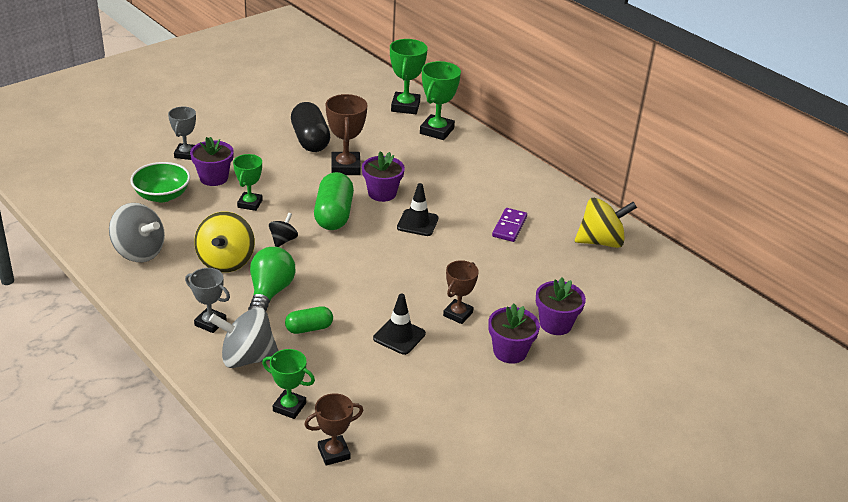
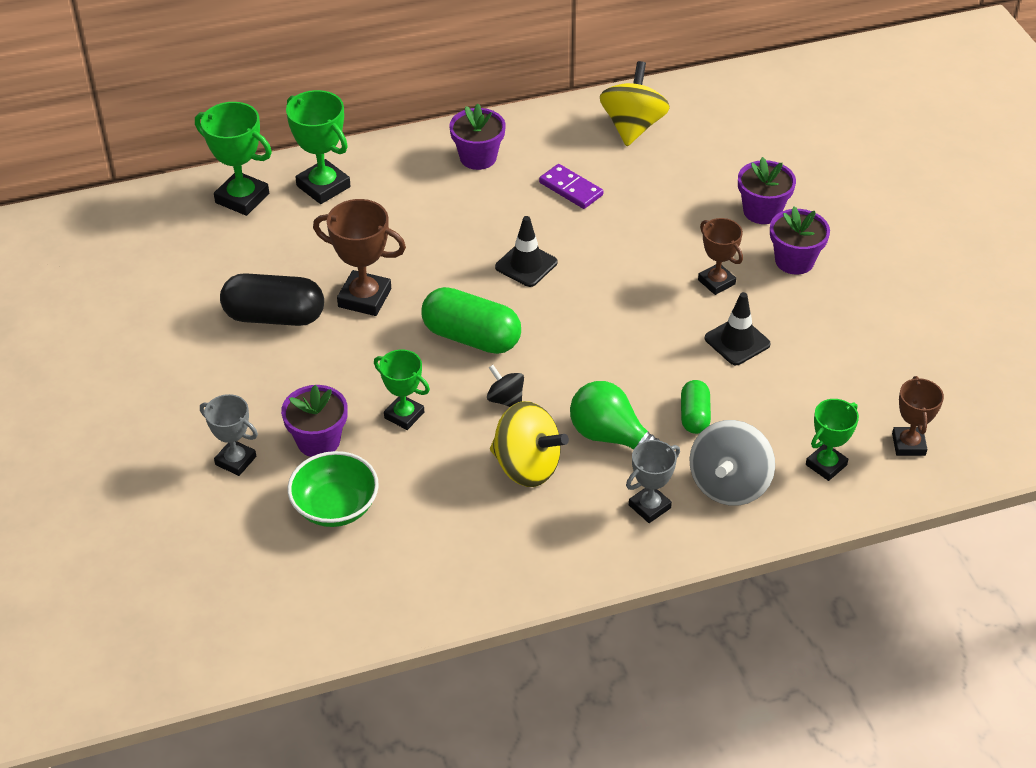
camera: 65 degrees left, 10 degrees up
grey spinning top [109,203,165,262] -> none
purple flower pot [362,151,405,202] -> purple flower pot moved to [449,104,506,170]

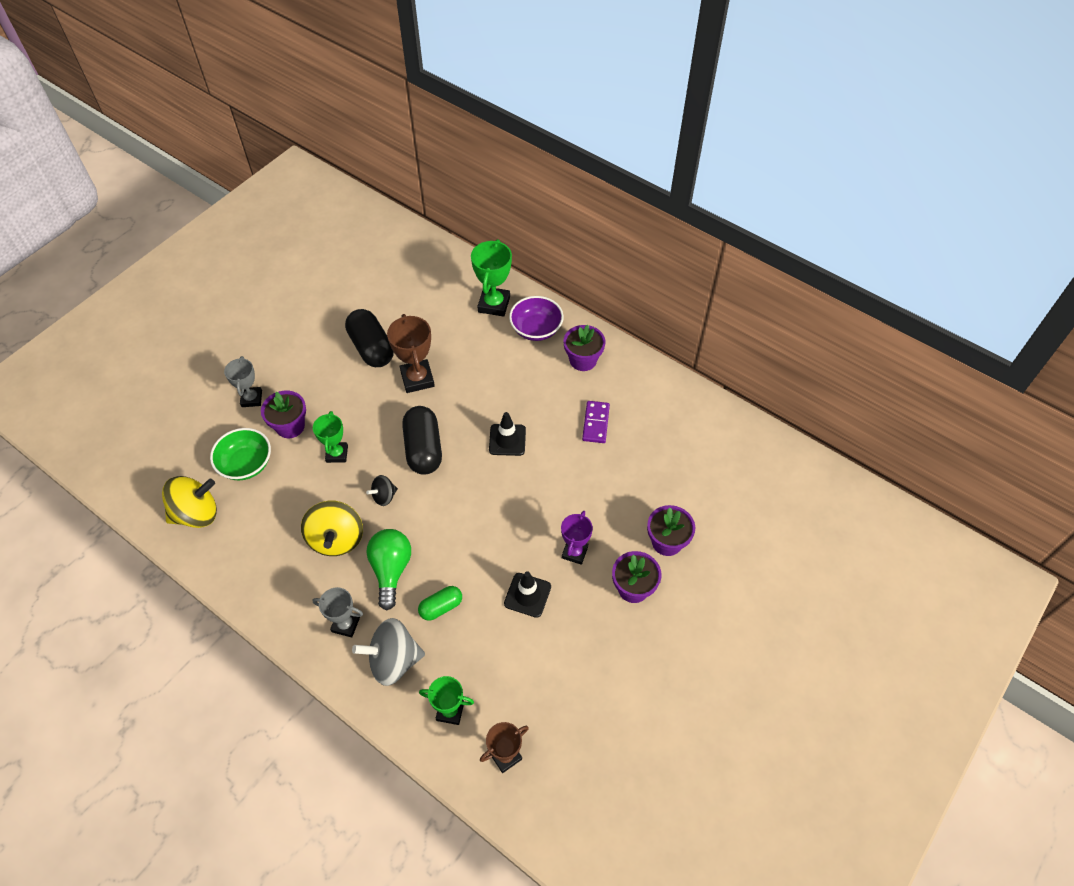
camera: 55 degrees right, 10 degrees up
green trophy [195,102,272,216] -> none
green capsule [422,287,521,354] -> black capsule [402,406,442,475]
black spinning top [487,365,524,407] -> black spinning top turned 135 degrees counterclockwise [366,475,398,506]
yellow spinning top [600,61,670,146] -> yellow spinning top moved to [162,476,217,528]
brown trophy [698,218,743,295] -> purple trophy [561,511,593,565]
none -> purple bowl [509,296,564,341]

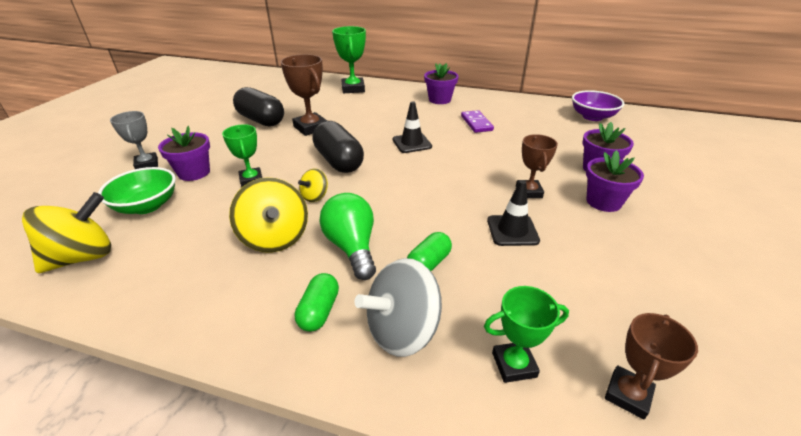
camera: 20 degrees left, 20 degrees down
grey trophy [312,587,363,638] -> green capsule [295,273,339,332]
black spinning top [366,475,398,506] -> yellow spinning top [298,168,328,202]
purple bowl [509,296,564,341] -> purple bowl moved to [572,90,624,121]
purple trophy [561,511,593,565] -> brown trophy [516,134,558,198]

